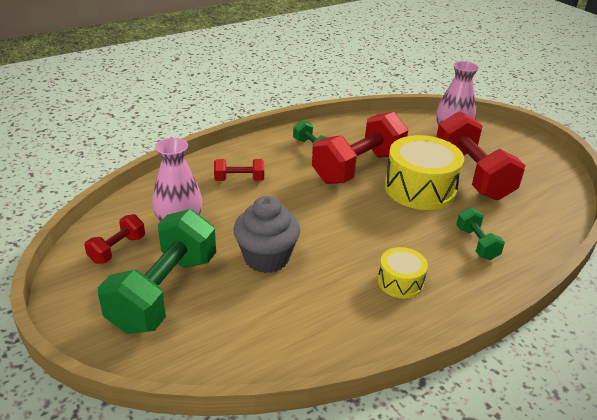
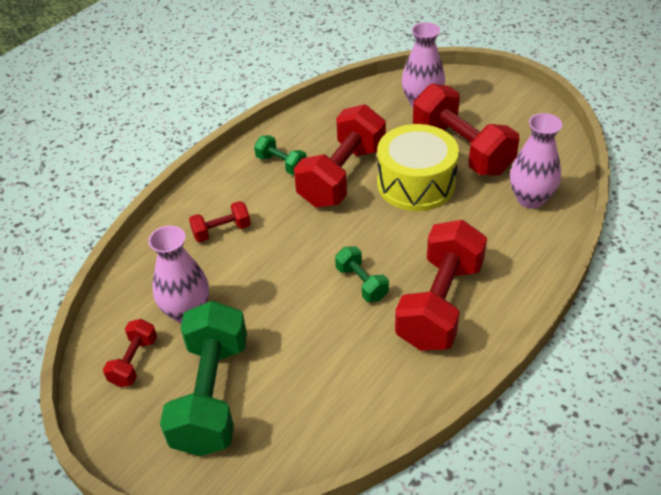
camera: 15 degrees left, 10 degrees up
grey cupcake [233,196,300,273] -> none
yellow drum [378,247,428,299] -> red dumbbell [395,220,487,351]
green dumbbell [456,207,505,260] -> green dumbbell moved to [335,246,389,302]
none -> pink vase [510,113,562,209]

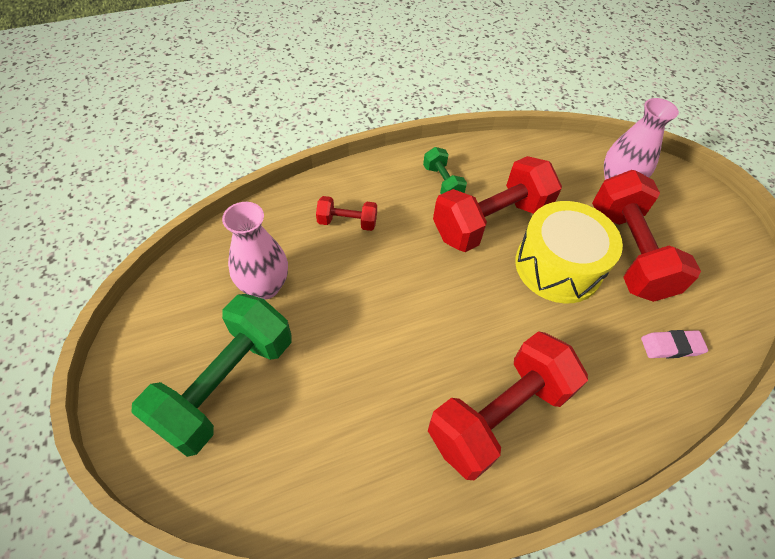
camera: 25 degrees right, 10 degrees up
red dumbbell [103,319,157,387] -> none
green dumbbell [335,246,389,302] -> none
pink vase [510,113,562,209] -> pink eraser [641,330,708,358]

